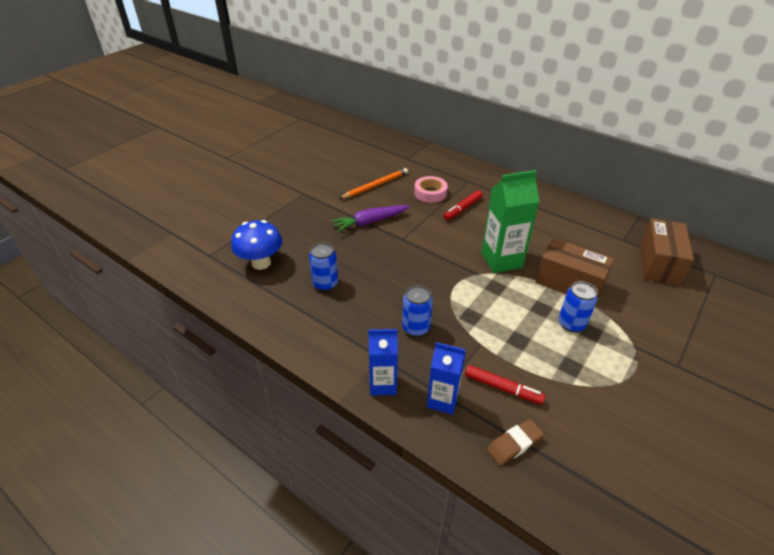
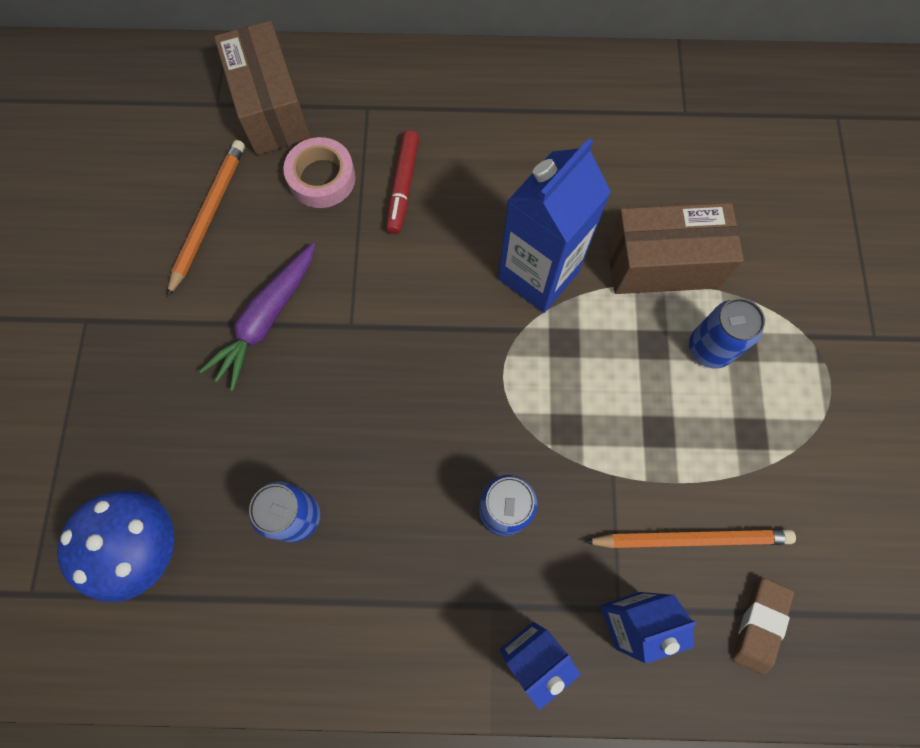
camera: 35 degrees left, 30 degrees up
red marker [465,365,545,404] -> orange pencil [584,529,796,548]
green carton [481,170,540,273] -> blue carton [498,138,611,313]
brown box [640,218,694,286] -> brown box moved to [214,21,311,155]

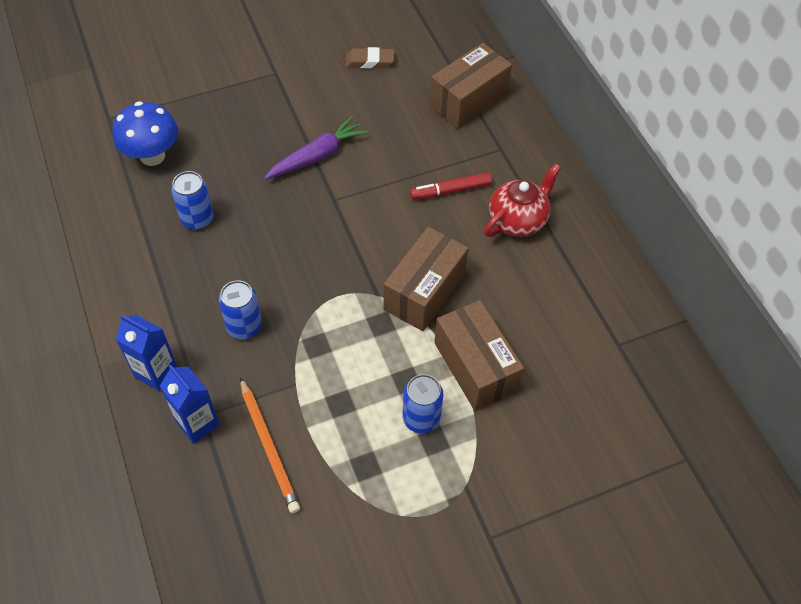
camera: 65 degrees right, 15 degrees down
orange pencil [167,140,245,297] -> none
purple carrot [199,243,315,391] -> purple carrot turned 135 degrees clockwise [264,116,368,179]
pink tape [283,137,356,208] -> none
blue carton [498,138,611,313] -> brown box [383,227,469,331]
brown eraser [733,578,794,674] -> brown eraser moved to [346,47,394,68]
none -> red teapot [484,163,561,237]

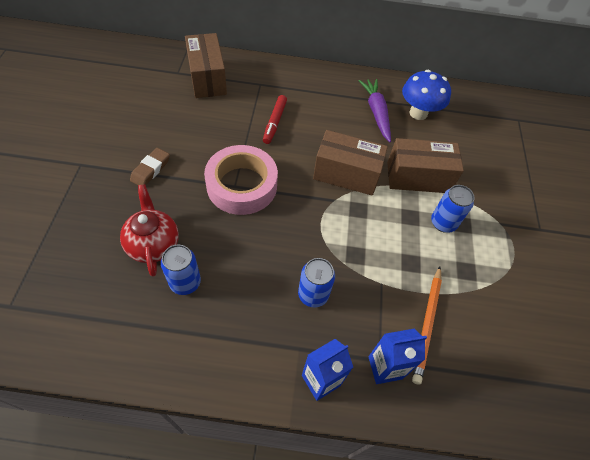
camera: 65 degrees left, 0 degrees up
blue mushroom [113,101,178,166] -> blue mushroom moved to [402,70,451,120]
orange pencil [240,377,300,514] -> orange pencil turned 105 degrees clockwise [412,266,442,385]
purple carrot [264,116,368,179] -> purple carrot moved to [359,79,391,142]
brown eraser [346,47,394,68] -> brown eraser moved to [130,148,170,185]
brown box [383,227,469,331] -> brown box turned 45 degrees counterclockwise [313,130,388,196]
red teapot [484,163,561,237] -> red teapot moved to [120,184,179,277]
none -> pink tape [204,145,278,215]

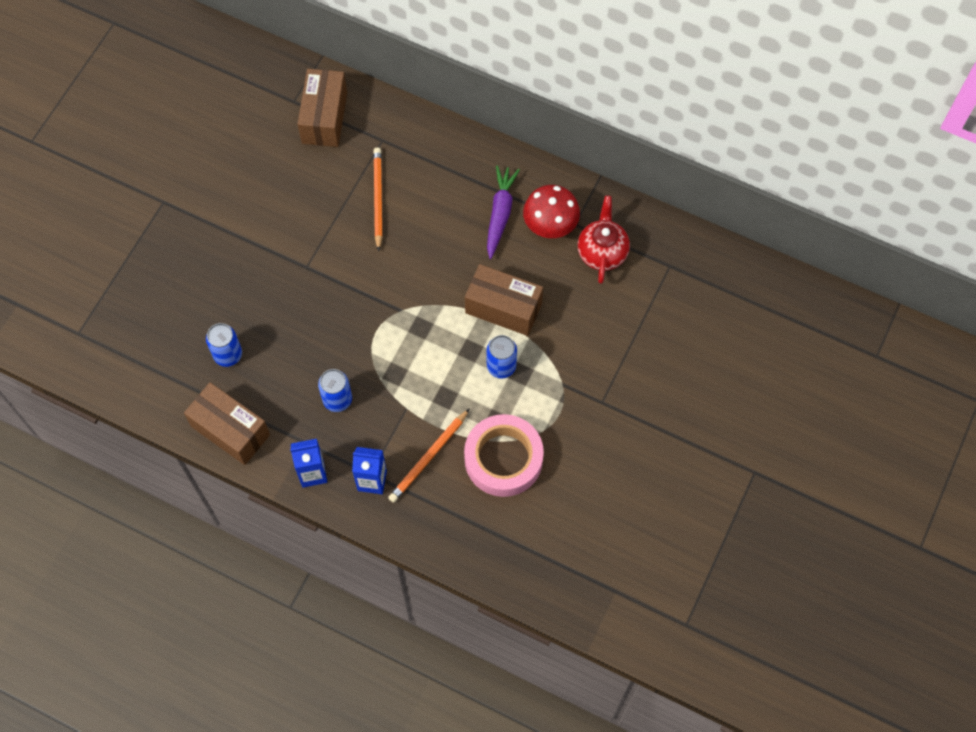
camera: 25 degrees right, 10 degrees up
red teapot [120,184,179,277] -> red teapot moved to [578,195,630,284]
brown eraser [130,148,170,185] -> none
pink tape [204,145,278,215] -> pink tape moved to [464,414,544,497]
red marker [263,95,287,144] -> orange pencil [373,148,383,251]
brown box [313,130,388,196] -> brown box moved to [184,382,270,465]
blue mushroom [402,70,451,120] -> red mushroom [523,185,580,238]

